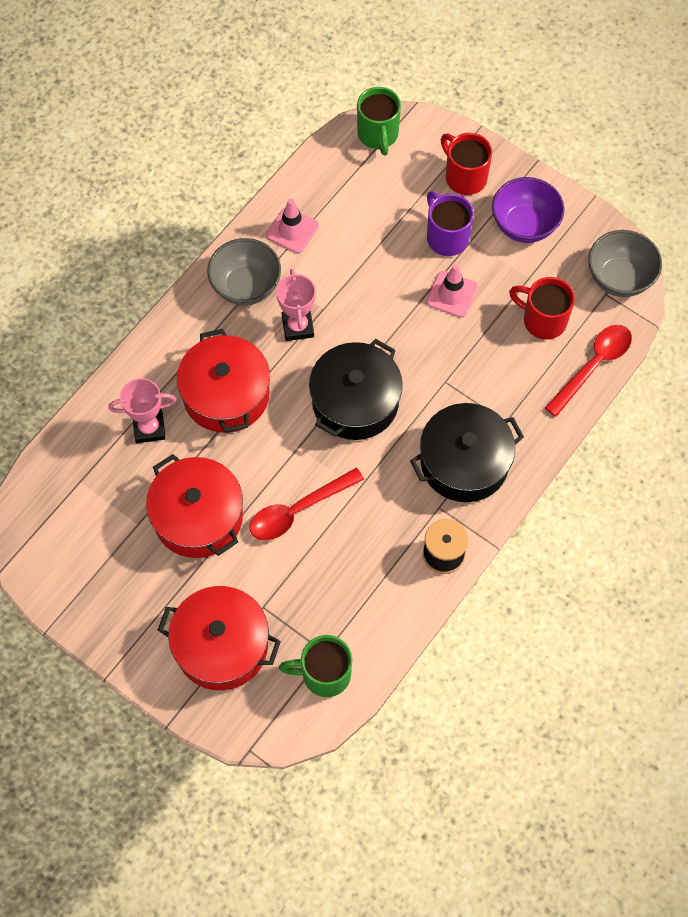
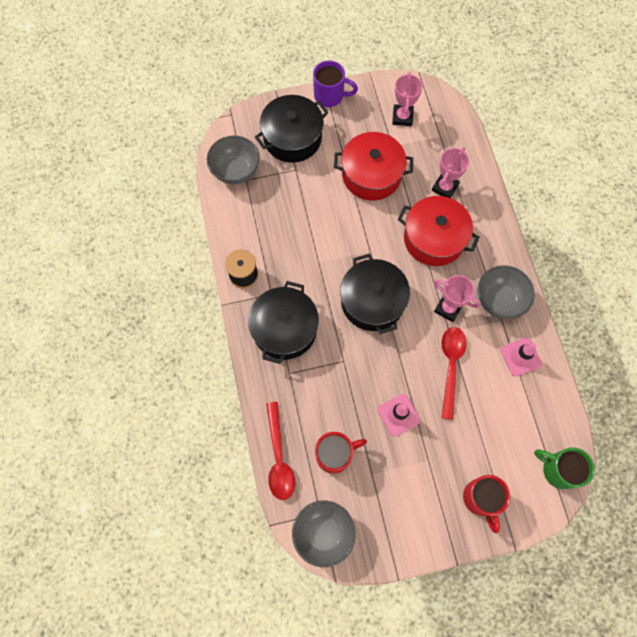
camera: 130 degrees right, 5 degrees up
red pot [158,586,281,690] -> black pot [255,95,329,163]
red spoon [250,468,364,540] -> red spoon moved to [442,327,467,420]
green mug [279,635,352,697] -> grey bowl [207,136,260,184]
purple mug [427,191,474,256] -> purple mug moved to [313,61,358,107]
red mug [441,133,492,195] -> red mug turned 75 degrees clockwise [463,475,510,533]
purple bowl [492,177,564,243] -> none
none -> pink trophy [392,72,423,126]

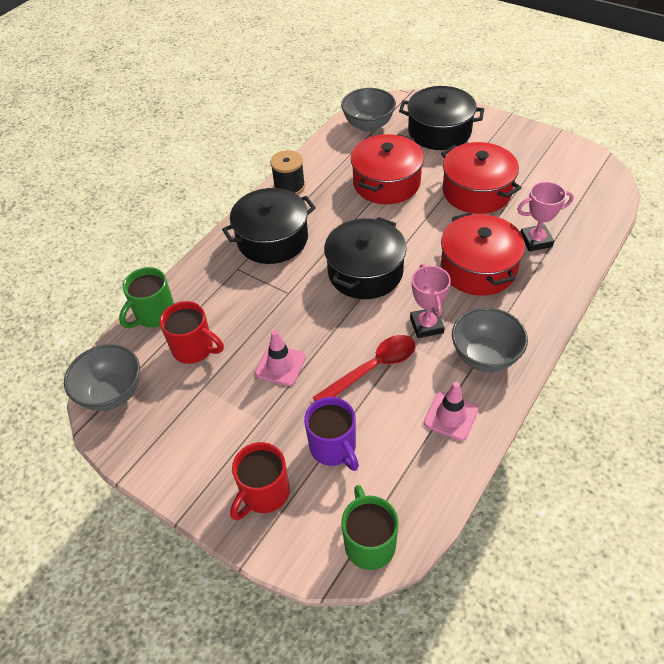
camera: 50 degrees right, 20 degrees down
red spoon [266,402,295,500] -> green mug [119,267,174,328]
purple mug [313,61,358,107] -> purple mug moved to [304,397,359,471]
pink trophy [392,72,423,126] -> none
none -> red pot [351,134,424,204]

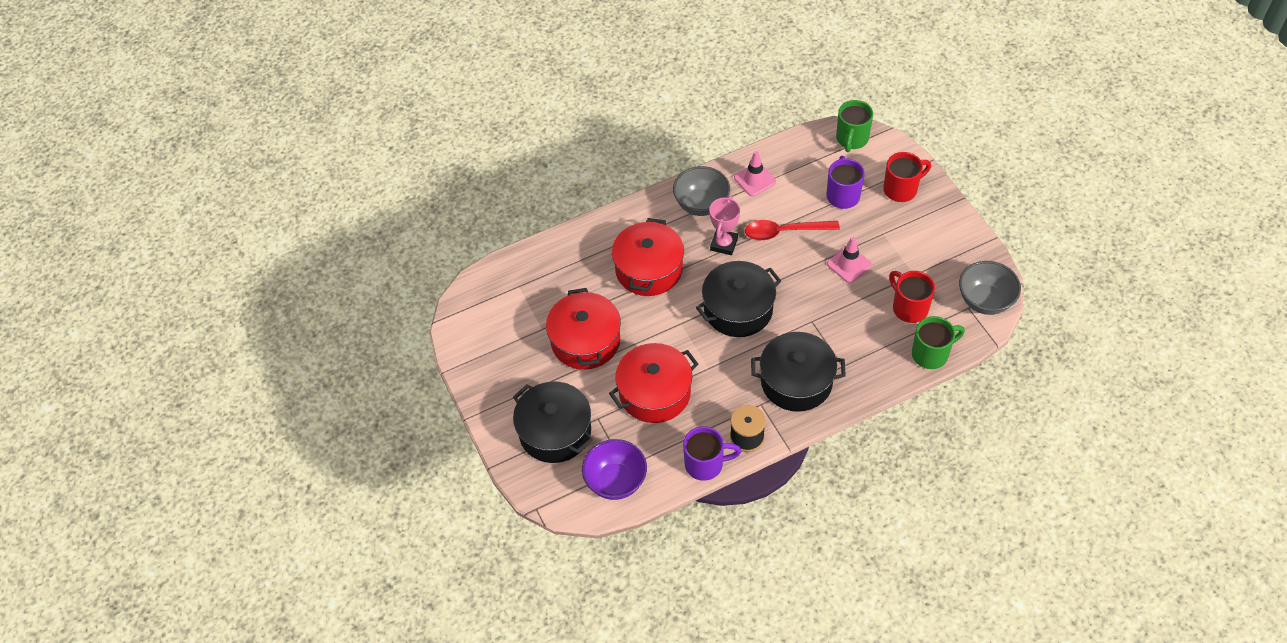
camera: 150 degrees left, 5 degrees up
grey bowl [341,88,396,132] -> purple bowl [582,439,647,500]
pink trophy [517,181,574,252] -> none
none -> purple mug [683,426,741,481]

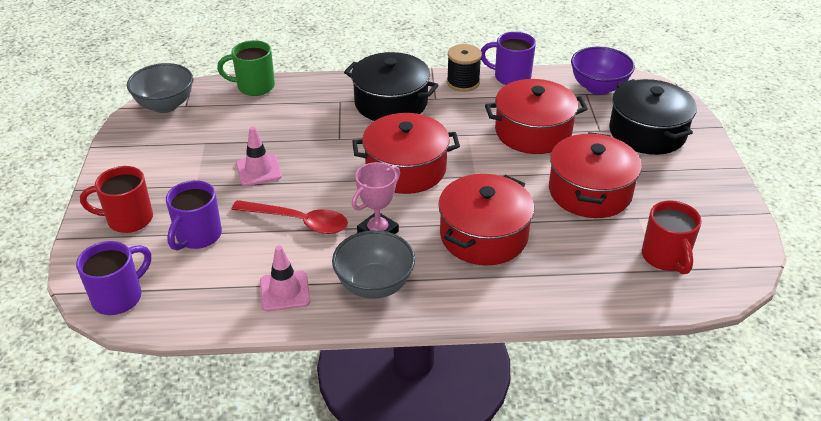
camera: 160 degrees left, 15 degrees down
black pot [696,261,781,337] -> red pot [352,113,460,194]
green mug [836,100,873,152] -> purple mug [76,241,151,315]
red mug [889,271,935,323] -> red mug moved to [642,200,702,274]

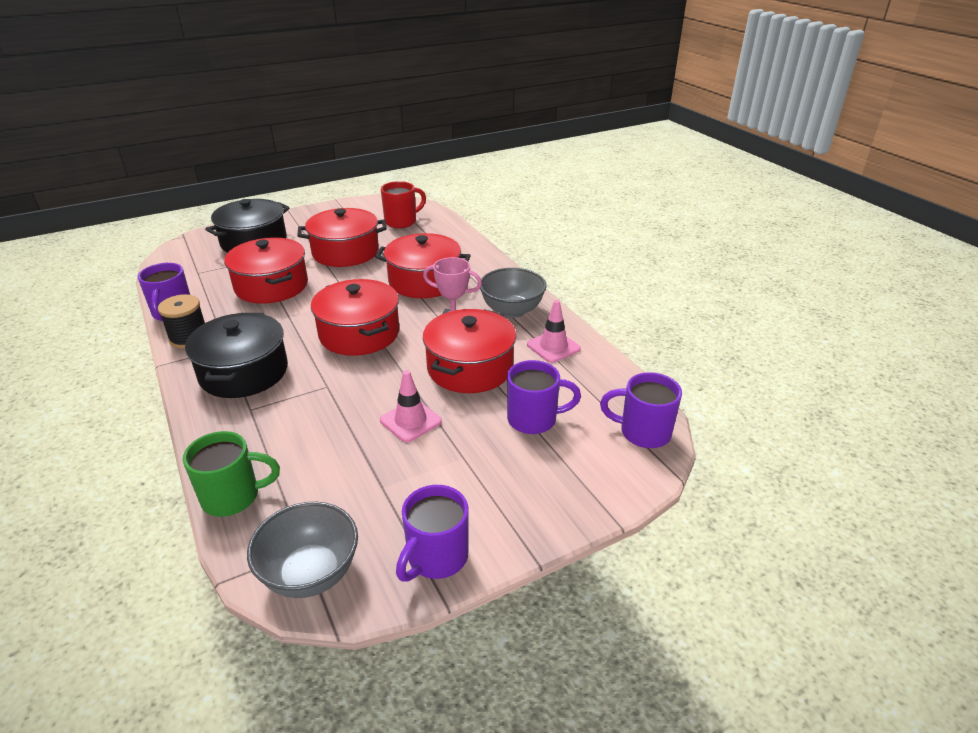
camera: 115 degrees left, 5 degrees down
red mug [80,166,153,233] -> none
green mug [217,40,275,96] -> green mug turned 75 degrees counterclockwise [183,431,280,517]
red spoon [232,200,348,234] -> red pot [423,309,516,393]
purple bowl [571,47,635,95] -> none
none -> purple mug [396,485,469,582]

